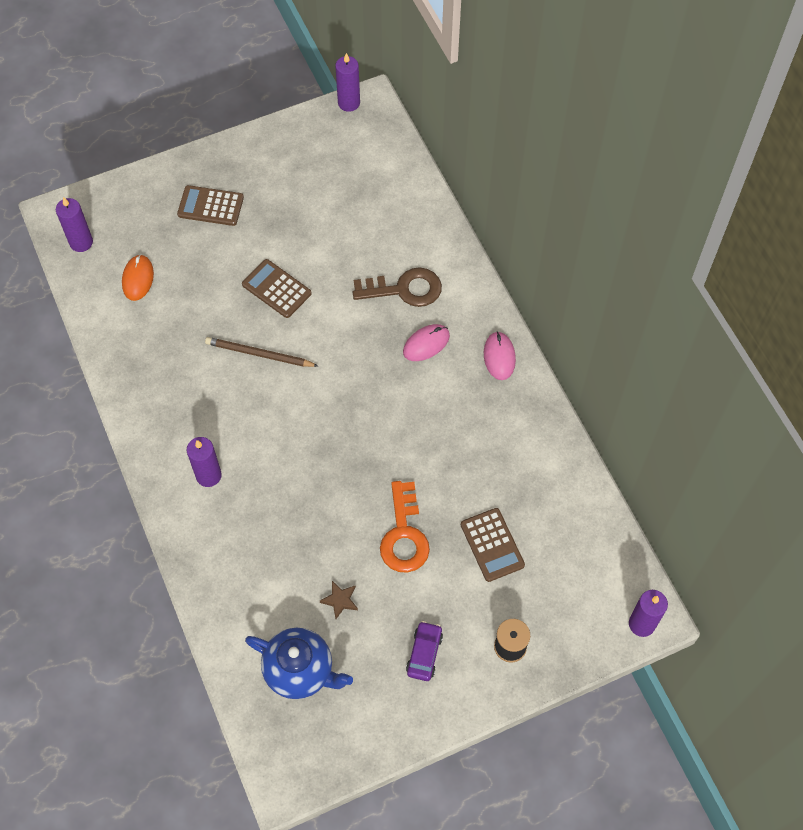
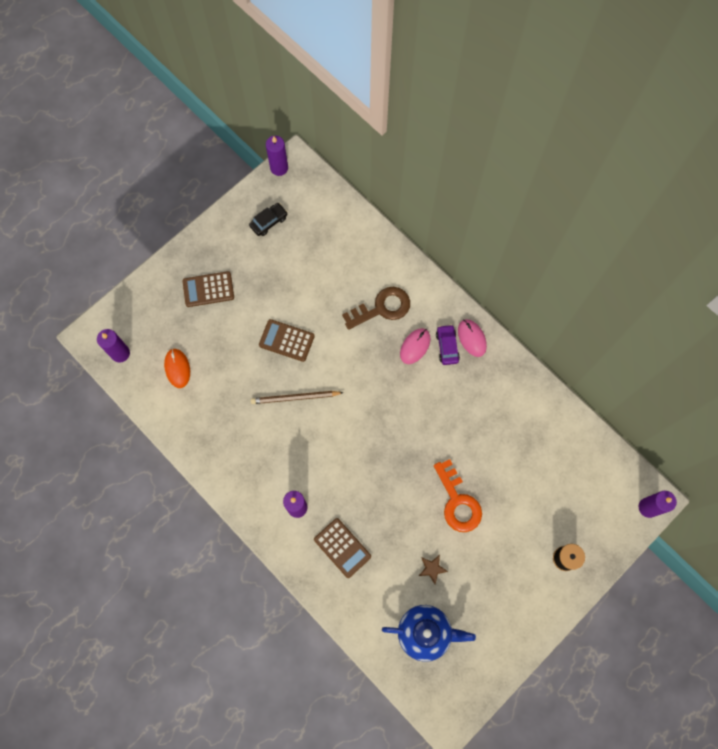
camera: 20 degrees left, 10 degrees up
purple car [406,621,443,681] -> purple car moved to [436,324,460,365]
brown calculator [461,508,525,582] -> brown calculator moved to [314,518,371,578]
none -> black car [249,203,288,236]

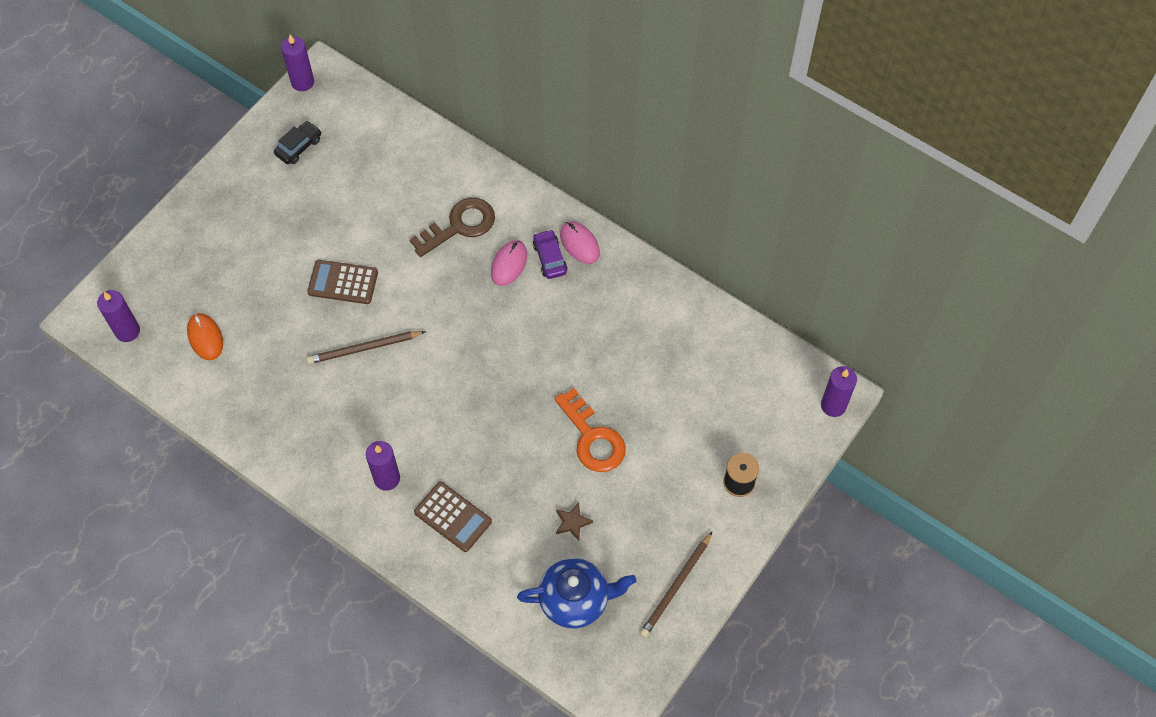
camera: 10 degrees left, 10 degrees down
brown calculator [183,271,234,307] -> none
none -> brown pencil [640,531,713,637]

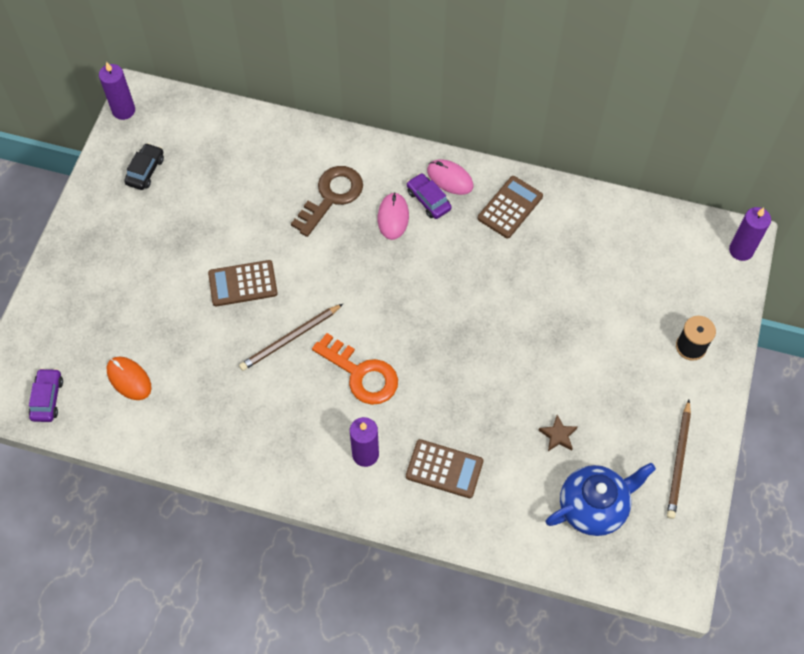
camera: 20 degrees left, 0 degrees up
purple candle [97,290,140,342] -> purple car [29,368,63,422]
orange key [555,388,626,472] -> orange key moved to [312,333,398,405]
none -> brown calculator [478,176,543,238]

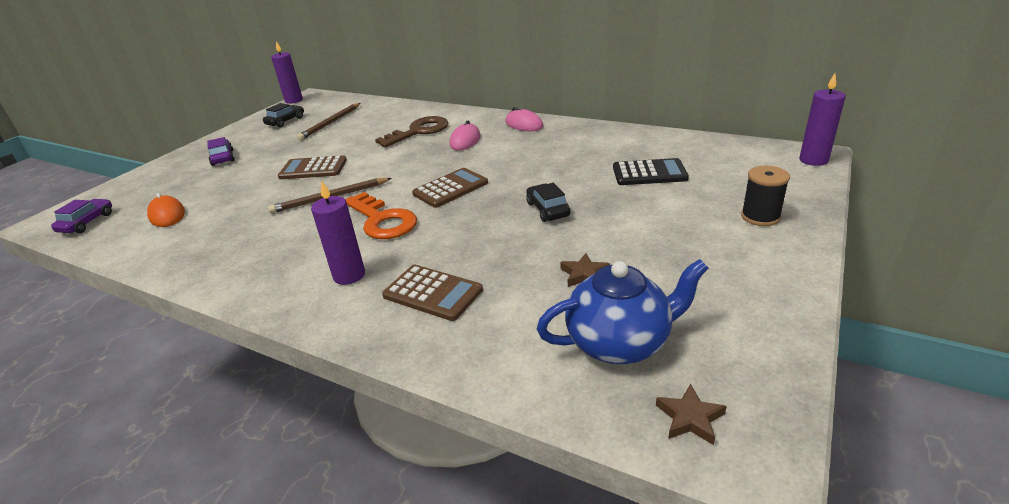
camera: 15 degrees right, 30 degrees down
purple car [407,173,452,219] -> purple car moved to [207,137,235,166]
brown calculator [478,176,543,238] -> brown calculator moved to [412,168,488,208]
brown pencil [667,400,691,519] -> brown pencil moved to [297,103,360,140]
none -> black car [526,183,571,222]
none -> black calculator [613,158,689,185]
none -> brown star [656,384,727,445]

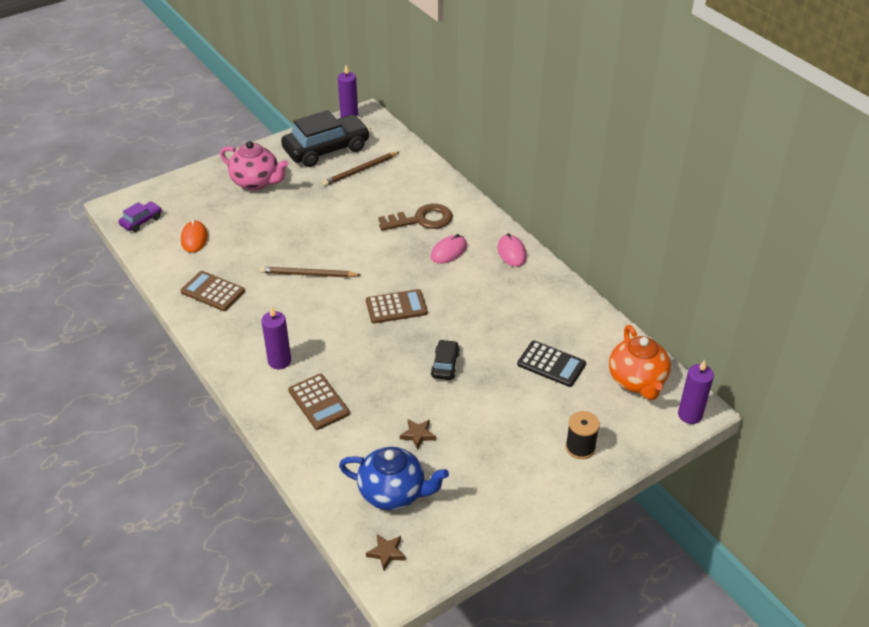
camera: 25 degrees right, 10 degrees up
purple car [207,137,235,166] -> pink teapot [220,141,288,190]
black car [263,103,304,127] -> black car [281,110,370,167], size x2.16
brown calculator [278,155,347,179] -> brown calculator moved to [181,271,245,311]
orange key [345,192,417,239] -> none
none -> orange teapot [609,325,671,400]

